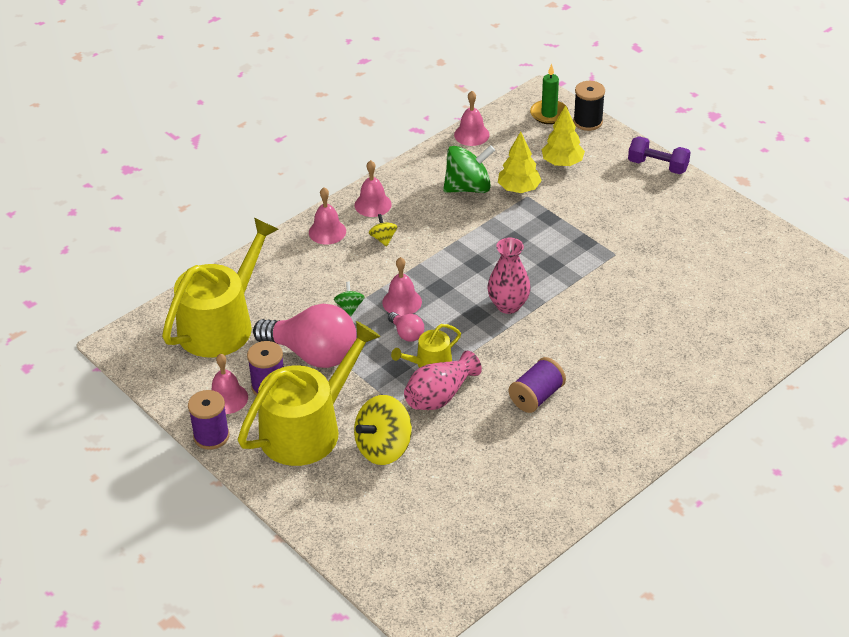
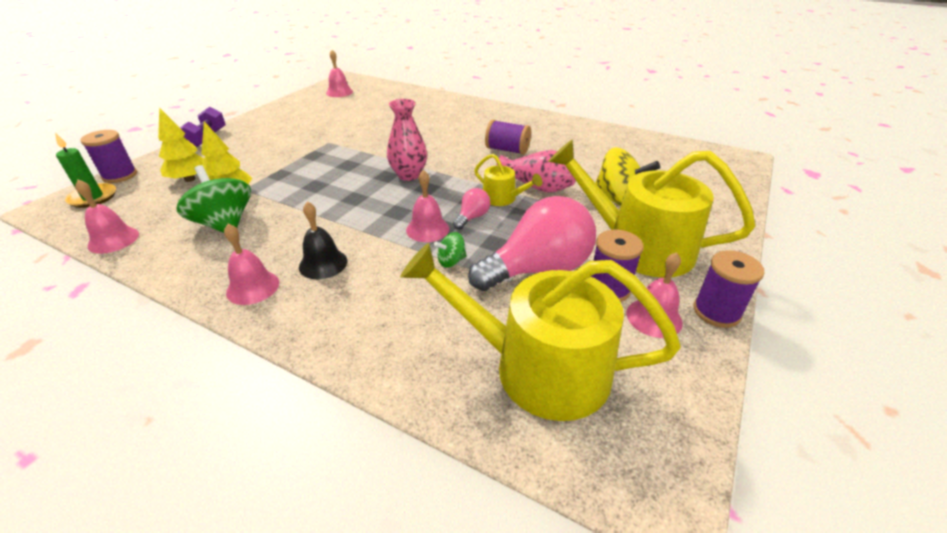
camera: 110 degrees left, 5 degrees down
pink light bulb [253,304,357,368] -> pink light bulb turned 60 degrees clockwise [468,196,596,291]
pink bell [309,187,346,245] -> pink bell moved to [326,50,353,97]
yellow spinning top [369,214,397,247] -> black bell [299,202,347,279]
black spool [573,81,605,131] -> purple spool [80,130,137,183]

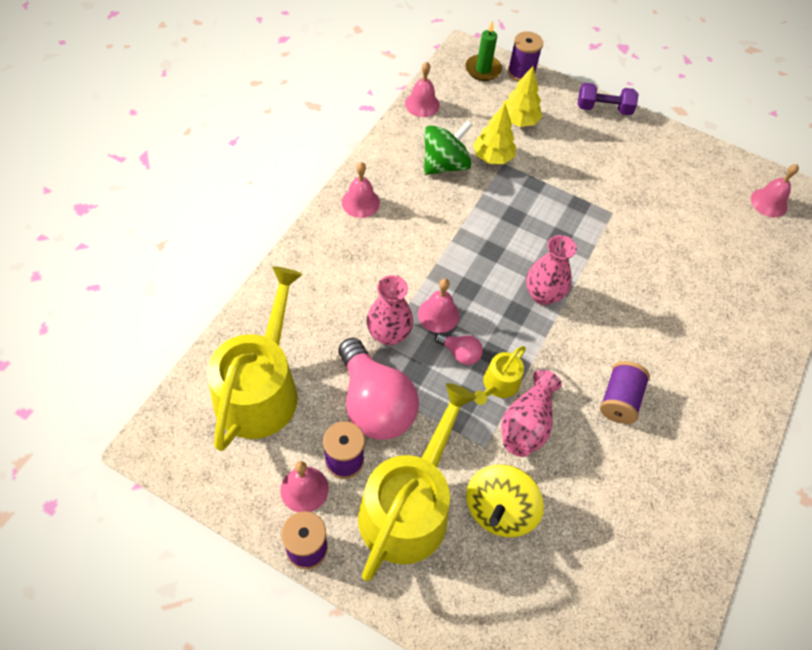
camera: 85 degrees right, 20 degrees up
black bell [299,202,347,279] -> none
green spinning top [434,232,467,268] -> pink vase [366,275,413,345]

